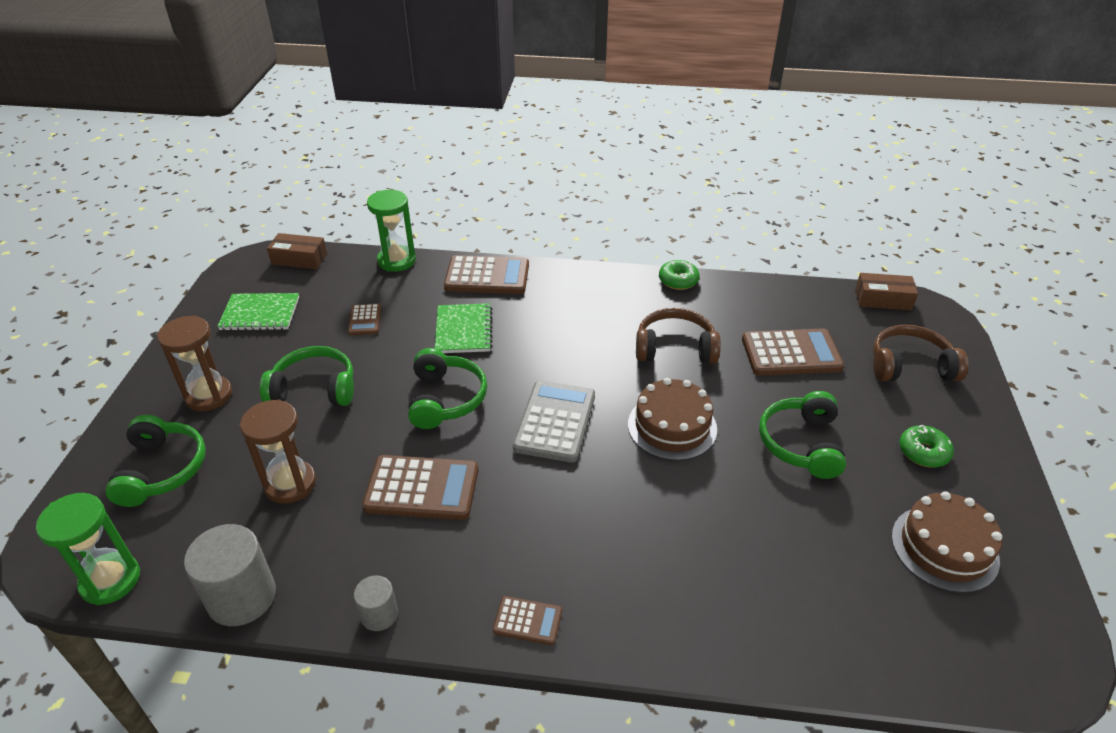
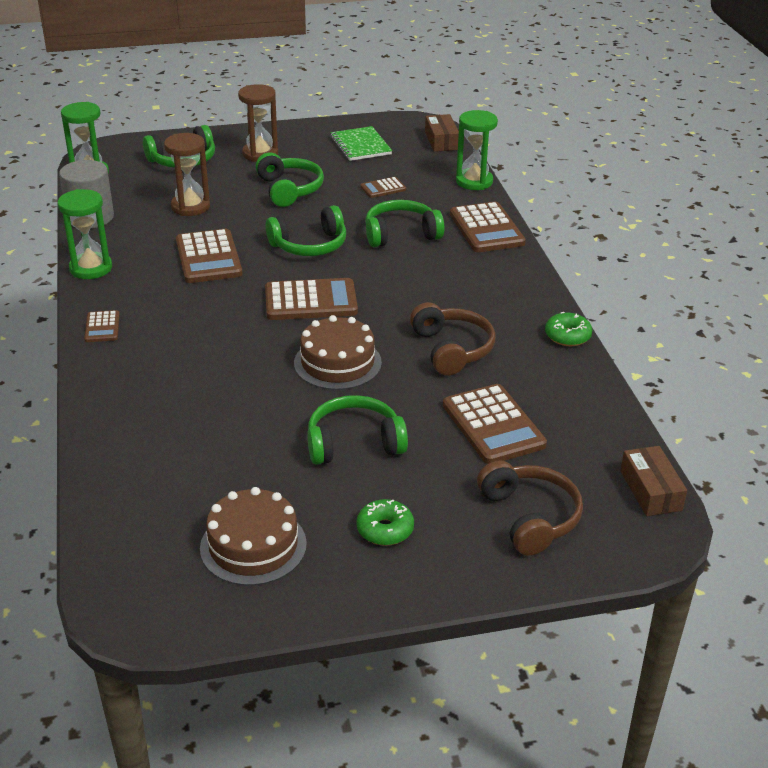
camera: 70 degrees right, 5 degrees down
grey cylinder [354,575,398,631] -> green hourglass [58,189,112,279]
green notebook [435,303,492,353] -> green headphones [365,200,444,247]
grey calculator [513,380,595,463] -> brown calculator [265,278,358,320]

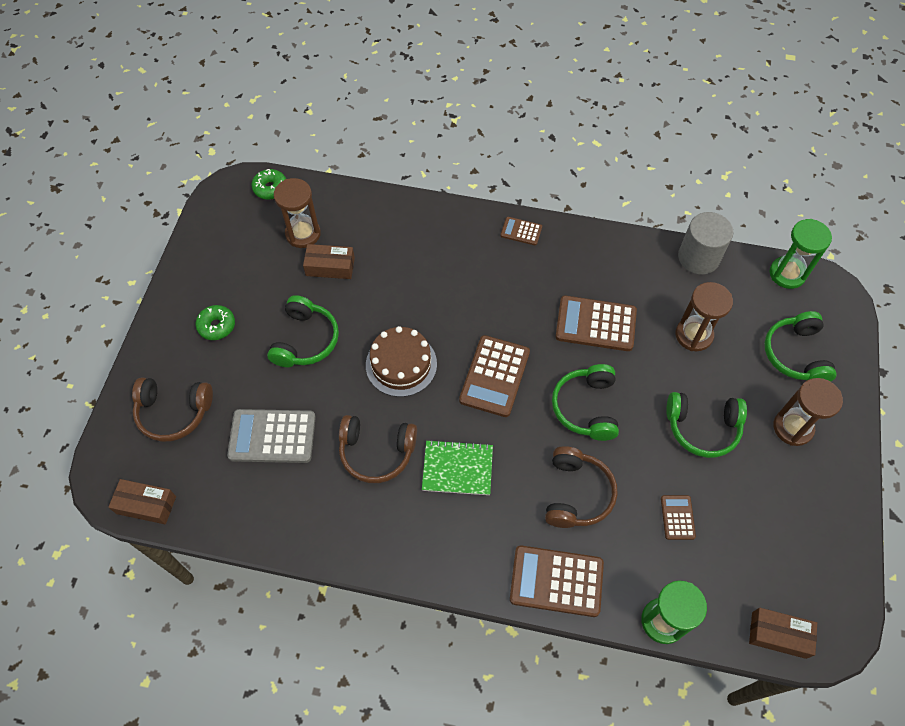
camera: 115 degrees right, 25 degrees up
green hourglass [58,189,112,279] -> none
brown cake [200,487,307,586] -> none
green notebook [331,126,392,161] -> green notebook moved to [422,440,493,495]
green headphones [365,200,444,247] -> brown headphones [545,446,618,528]
brown calculator [443,384,547,464] -> grey calculator [227,409,316,463]
green donut [545,312,592,346] -> green donut moved to [251,169,286,200]
none -> brown hourglass [274,178,321,248]
none -> brown box [303,244,355,279]

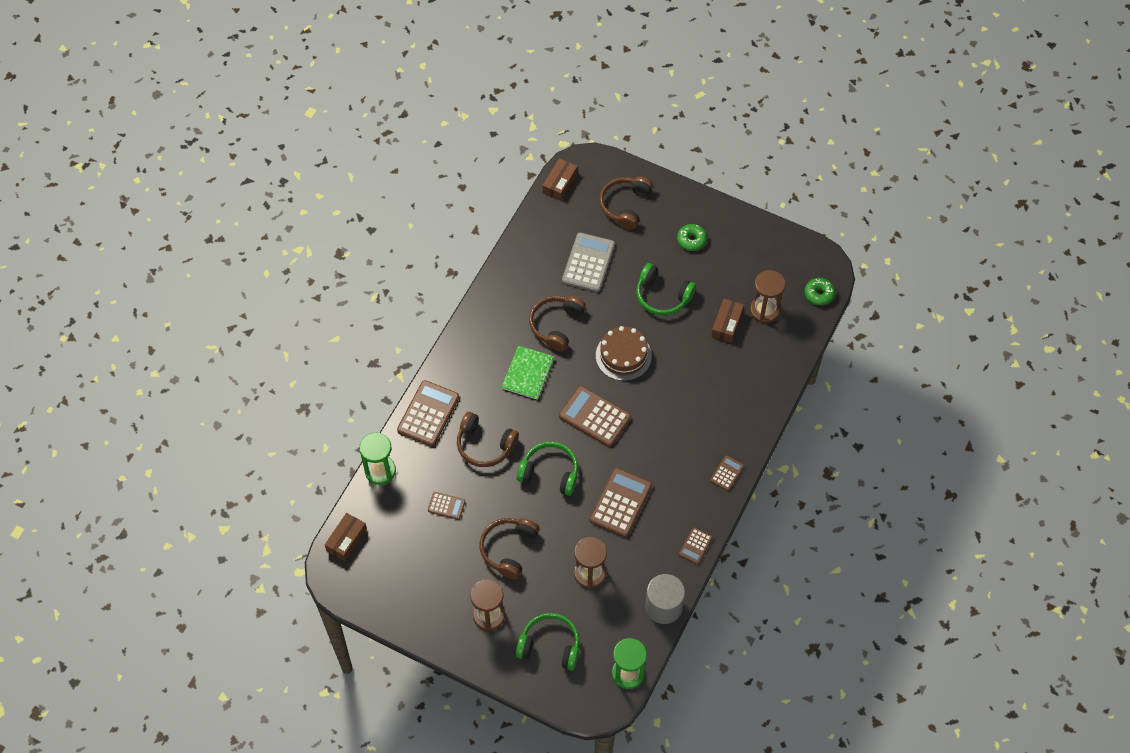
camera: 105 degrees right, 0 degrees up
green headphones [666,392,747,458] -> brown headphones [480,518,540,579]
none -> brown calculator [679,527,713,564]

